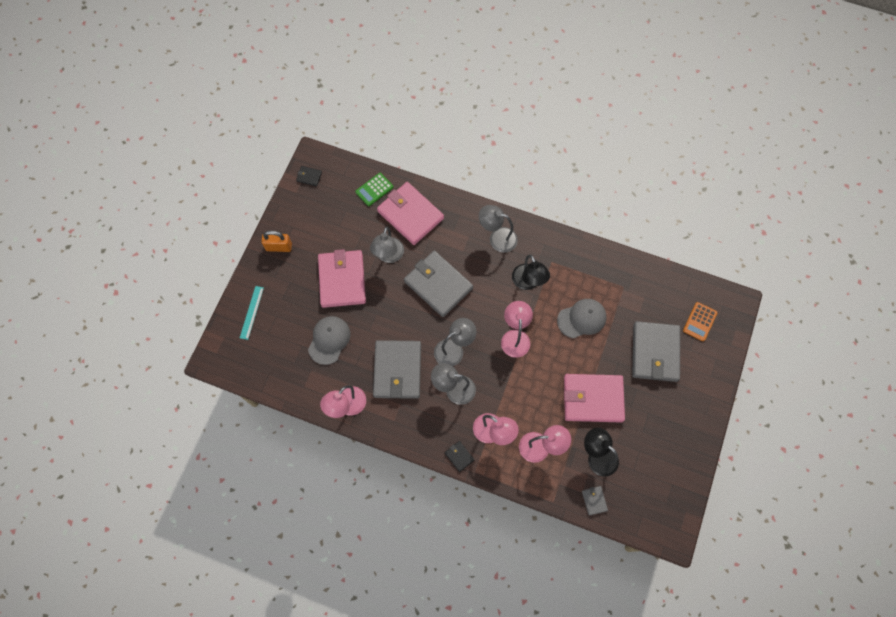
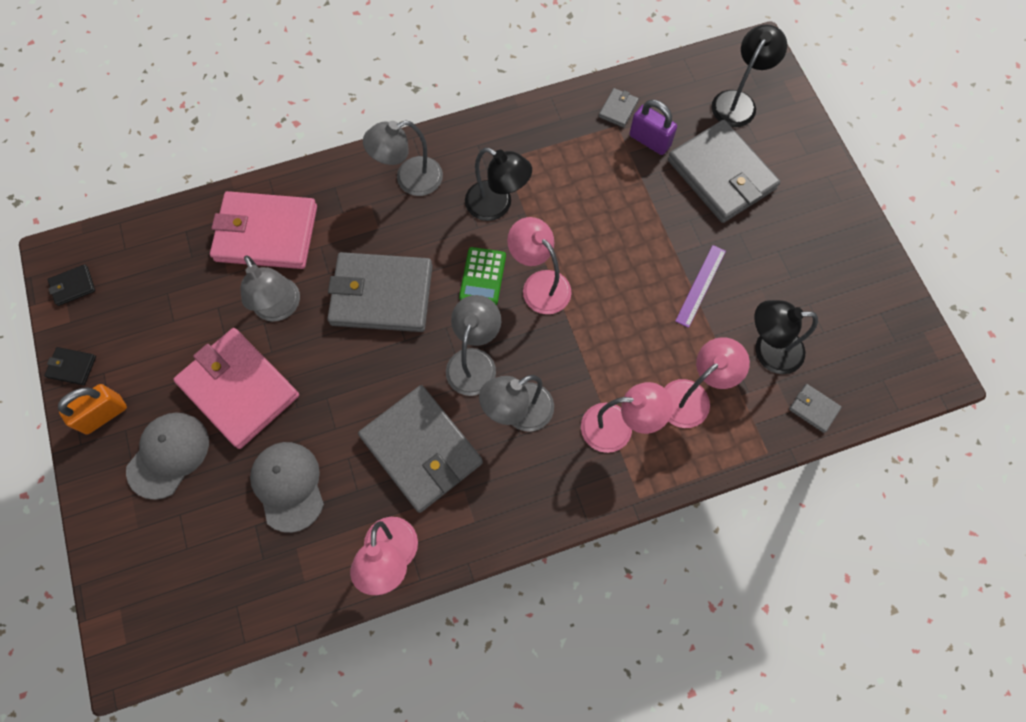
camera: 40 degrees left, 0 degrees up
turquoise ruler [240,286,264,340] -> none
green calculator [355,173,393,206] -> green calculator moved to [459,247,506,305]
black wallet [445,441,475,472] -> black wallet moved to [44,347,96,385]
grey cap [557,299,606,339] -> grey cap moved to [126,412,209,500]
pink wallet [564,374,625,423] -> purple ruler [675,245,726,328]
orange calculator [683,302,717,341] -> black lamp [712,24,787,127]
none -> grey wallet [599,88,639,128]
none -> purple padlock [629,100,677,155]

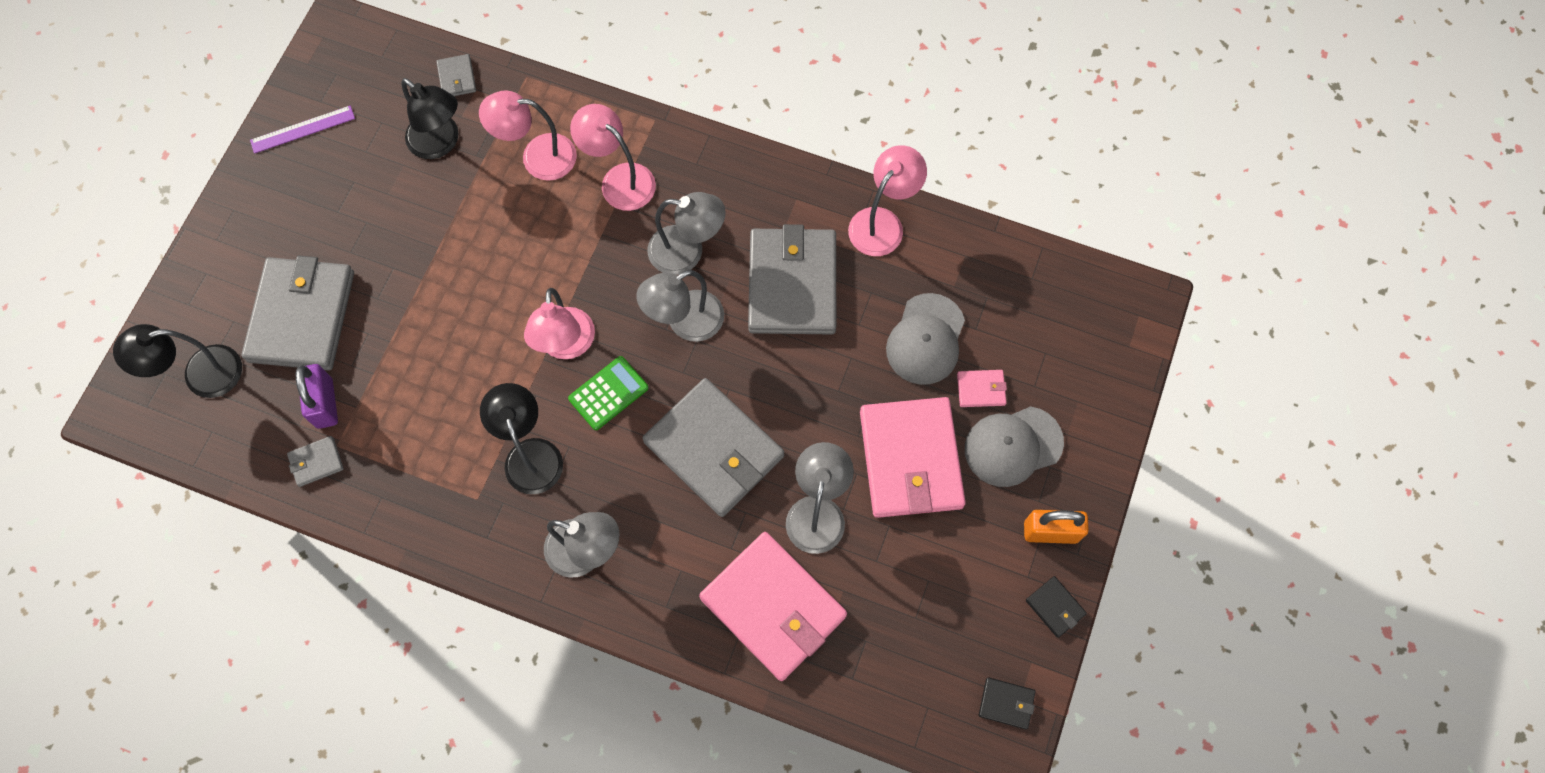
camera: 140 degrees left, 0 degrees up
purple ruler [675,245,726,328] -> purple ruler moved to [250,106,355,154]
none -> pink wallet [957,370,1007,407]

